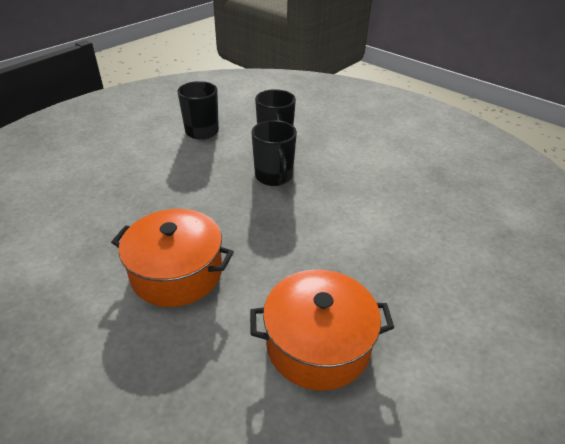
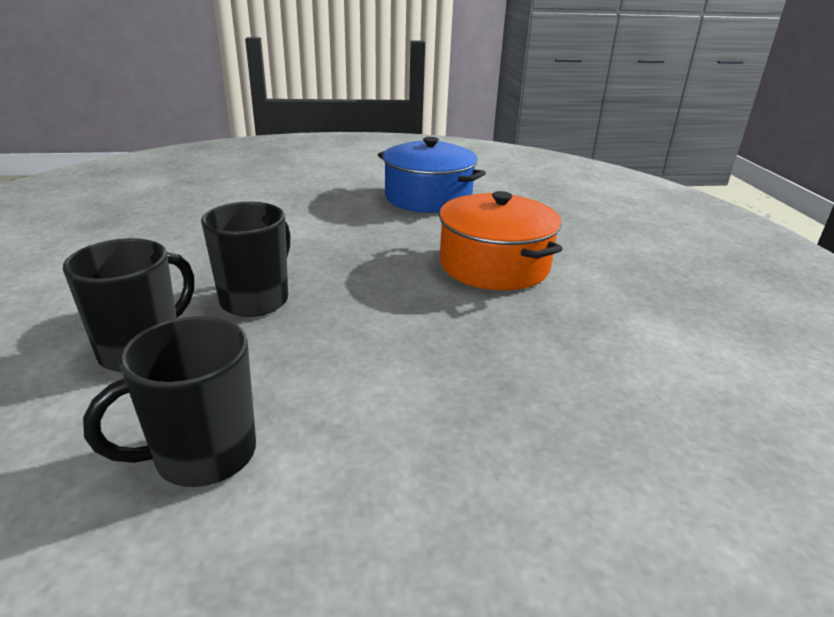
camera: 140 degrees left, 10 degrees down
orange pot [250,270,394,391] -> blue pot [378,137,486,213]

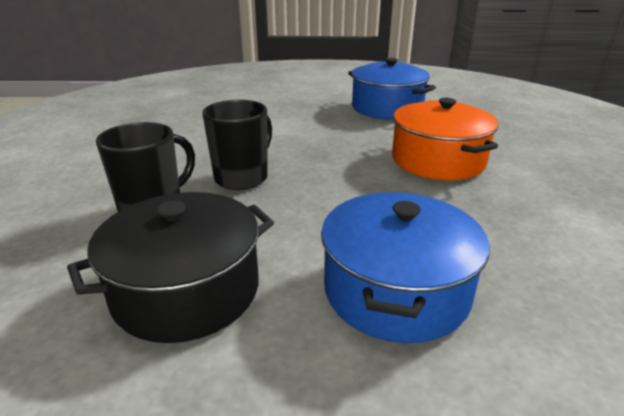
camera: 10 degrees right, 0 degrees up
black mug [83,316,256,487] -> black pot [67,192,274,343]
none -> blue pot [321,192,490,343]

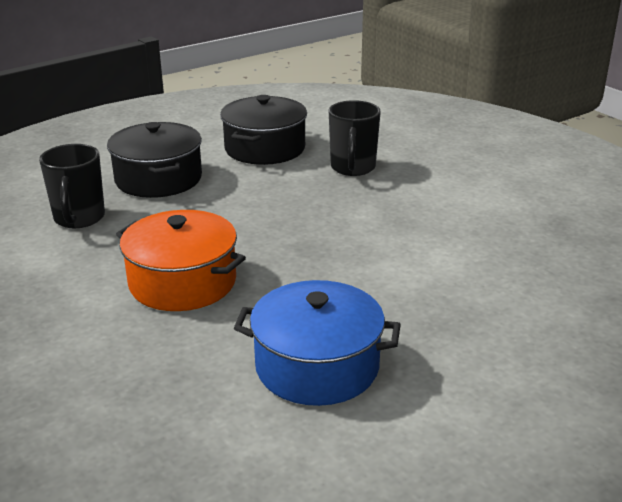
camera: 145 degrees right, 0 degrees up
black mug [202,100,272,190] -> black mug moved to [39,144,105,228]
blue pot [321,192,490,343] -> black pot [107,122,202,198]

